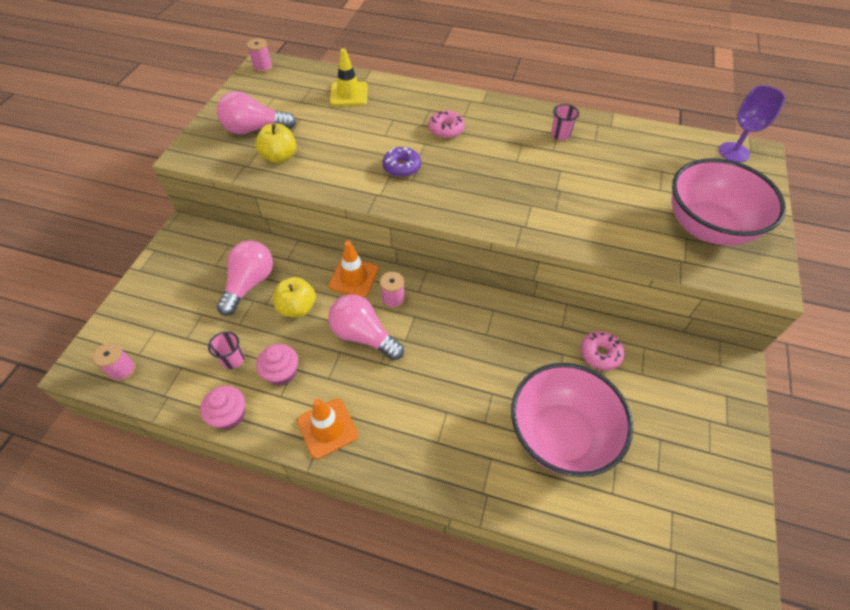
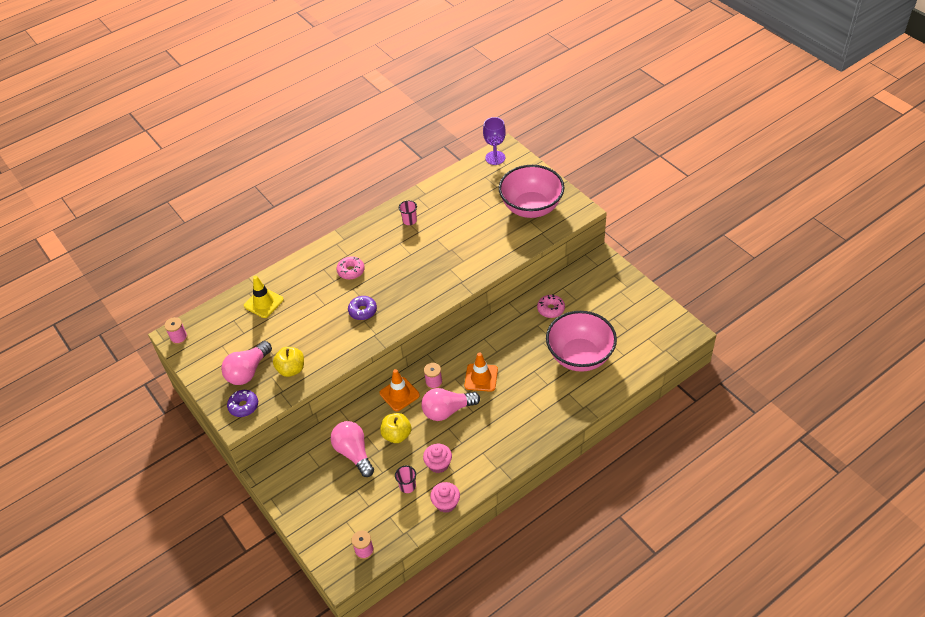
camera: 50 degrees left, 5 degrees down
orange traffic cone [297,398,358,459] -> orange traffic cone moved to [464,352,498,392]
none -> purple donut [227,390,258,417]

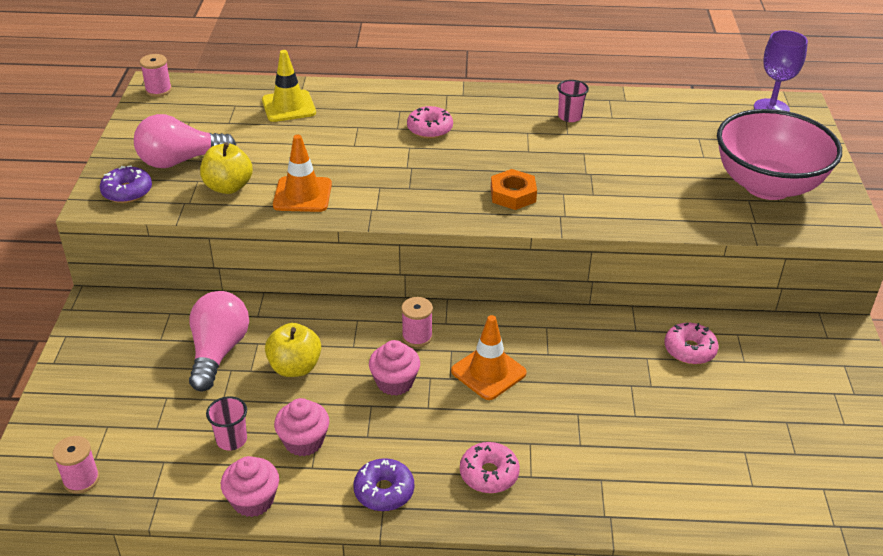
camera: 35 degrees right, 10 degrees down
purple donut [348,296,377,320] -> purple donut moved to [353,458,414,511]
orange traffic cone [380,369,420,411] -> orange traffic cone moved to [273,135,332,212]
pink light bulb [421,388,480,421] -> pink cupcake [369,340,420,396]
pink bowl [546,311,617,372] -> none
none -> pink donut [460,442,520,493]
none -> orange nut [491,169,537,210]

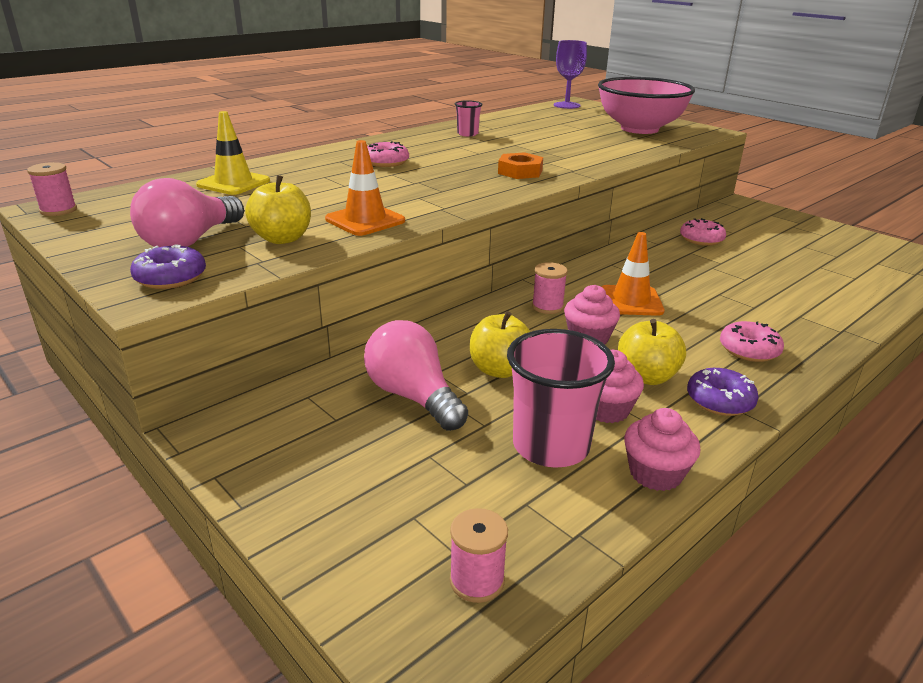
camera: 45 degrees left, 10 degrees down
pink cup [206,396,247,451] -> pink cup [507,329,615,468], size x1.96
none -> yellow apple [618,319,686,385]

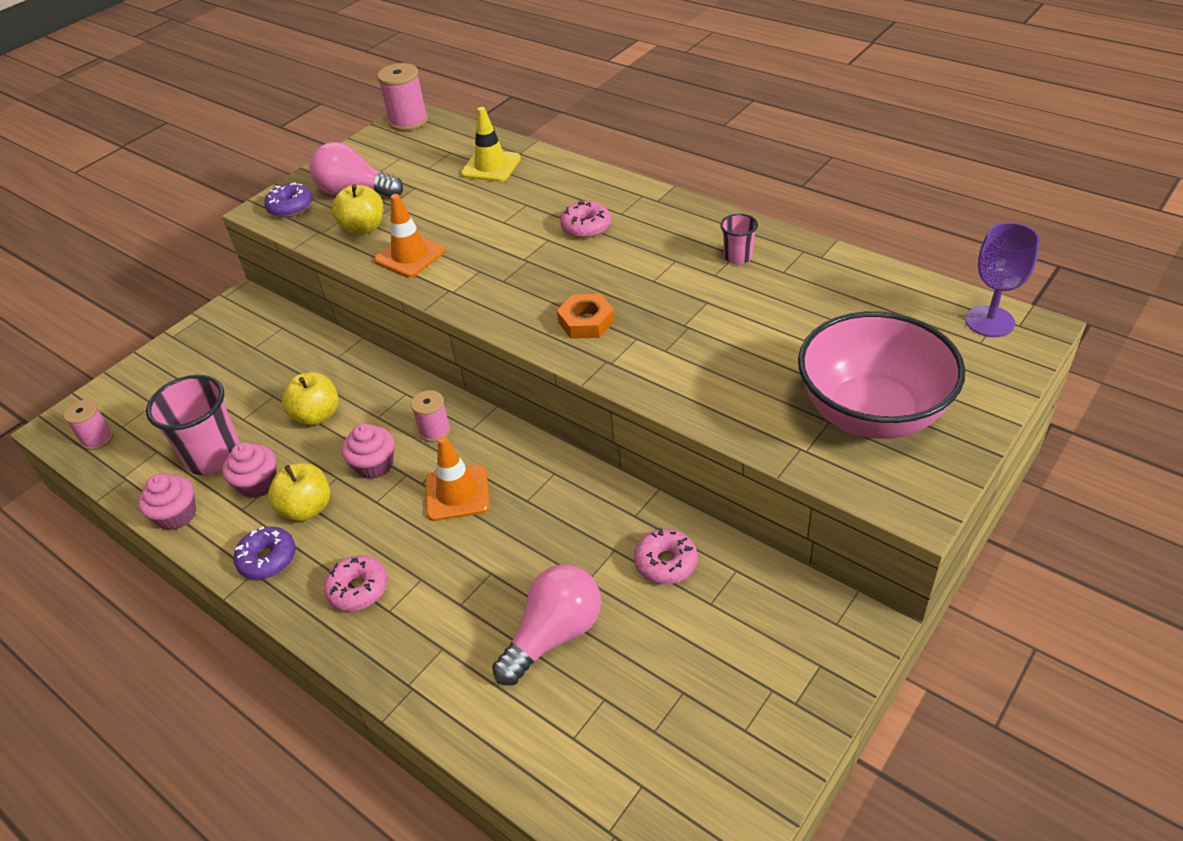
camera: 85 degrees right, 15 degrees up
pink spool [27,162,77,216] -> pink spool [377,63,428,131], size x1.58
pink light bulb [364,320,468,431] -> pink light bulb moved to [492,564,601,685]

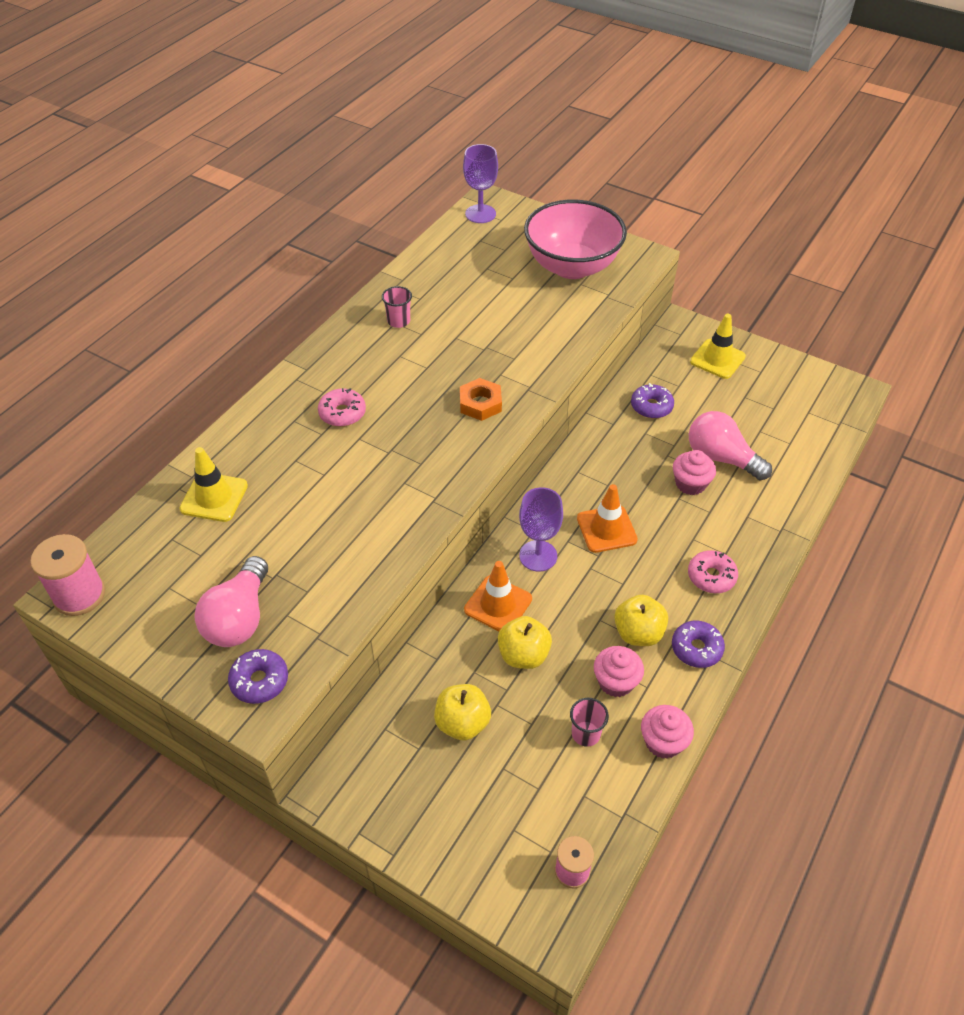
camera: 100 degrees left, 5 degrees up
pink cup [146,375,240,475] -> pink cup [570,698,609,747], size x0.51
yellow apple [332,184,383,235] -> yellow apple moved to [434,684,491,741]
pink cupcake [342,423,394,479] -> pink cupcake moved to [673,450,716,495]
orange traffic cone [374,194,446,277] -> orange traffic cone moved to [464,561,532,631]
pink spool [411,390,451,442] -> purple goblet [519,487,563,572]
pink donut [634,528,698,584] -> purple donut [631,383,674,418]
none -> yellow traffic cone [690,314,746,379]

